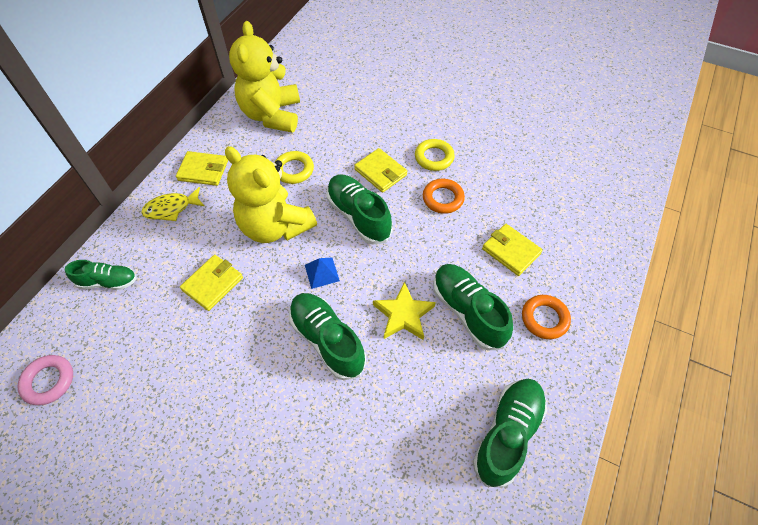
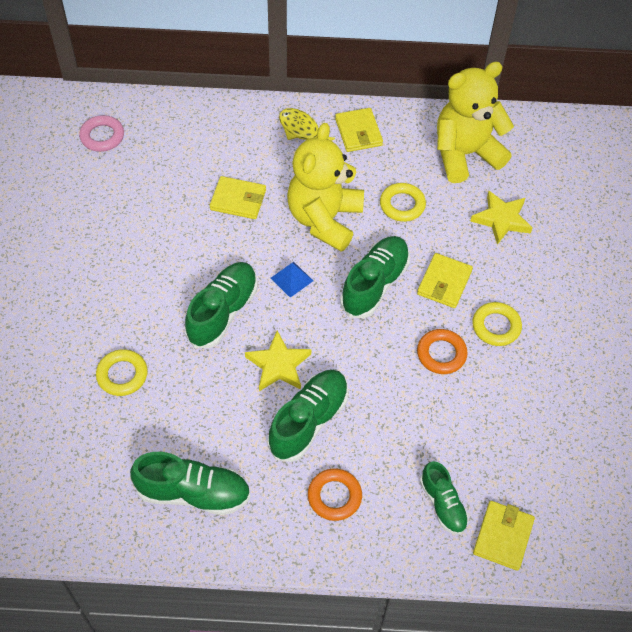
camera: 65 degrees right, 0 degrees up
green shoe [65,260,137,290] -> green shoe moved to [420,461,469,535]
yellow wallet [482,224,542,276] -> yellow wallet moved to [473,501,535,571]
none -> yellow ring [96,349,148,396]
none -> yellow star [470,191,532,245]

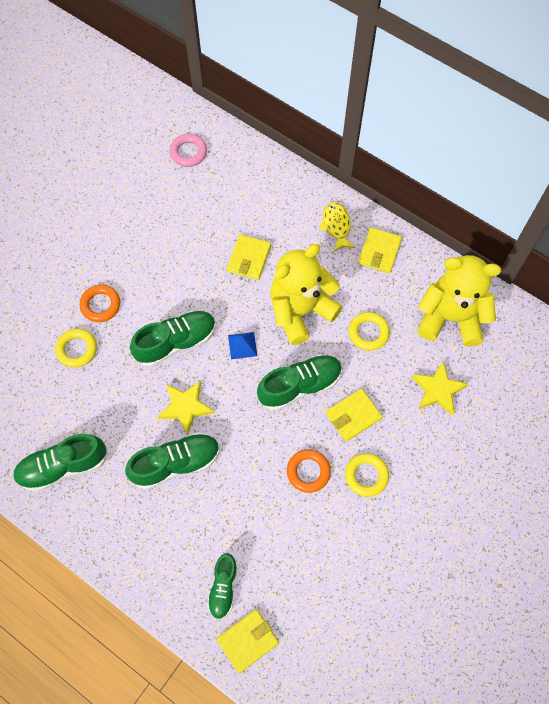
camera: 35 degrees right, 10 degrees up
green shoe [130,452,251,515] -> green shoe turned 120 degrees clockwise [13,434,108,492]
yellow wallet [210,176,266,219] -> yellow wallet turned 60 degrees clockwise [227,234,271,280]
orange ring [308,469,362,521] -> orange ring moved to [80,284,120,322]

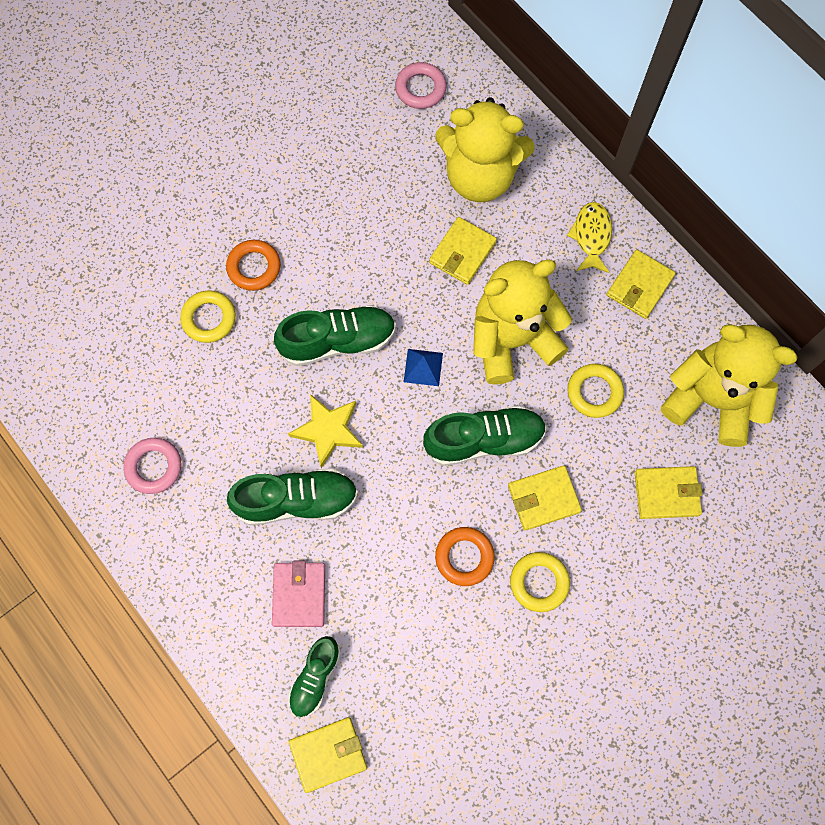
camera: 15 degrees right, 5 degrees up
green shoe [13,434,108,492] -> pink ring [123,438,182,494]
yellow star [412,362,468,415] -> yellow wallet [635,466,702,519]
none -> pink wallet [272,561,325,627]
none -> yellow teddy bear [435,97,535,202]

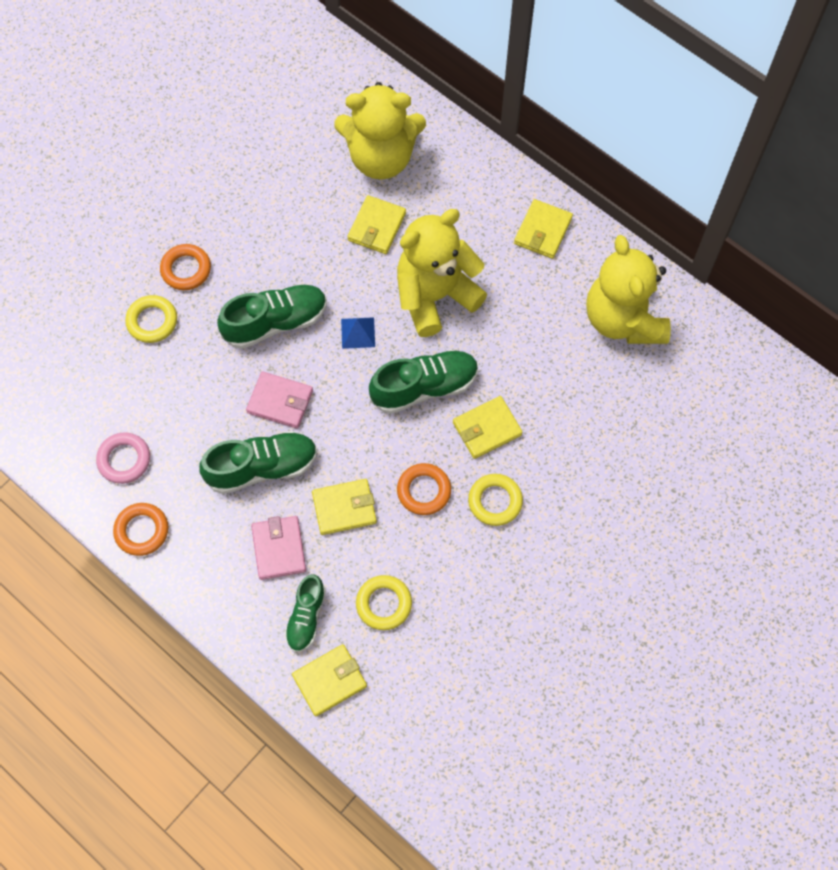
camera: 10 degrees left, 5 degrees down
yellow star [288,394,363,468] -> pink wallet [246,371,313,429]
pink ring [395,62,446,109] -> none
yellow fish [567,202,612,273] -> none
yellow ring [567,364,624,418] -> yellow ring moved to [356,575,412,630]
yellow wallet [635,466,702,519] -> yellow wallet moved to [312,479,377,535]
yellow teddy bear [661,324,798,447] -> yellow teddy bear turned 120 degrees counterclockwise [586,235,671,344]
none -> orange ring [113,503,168,556]

